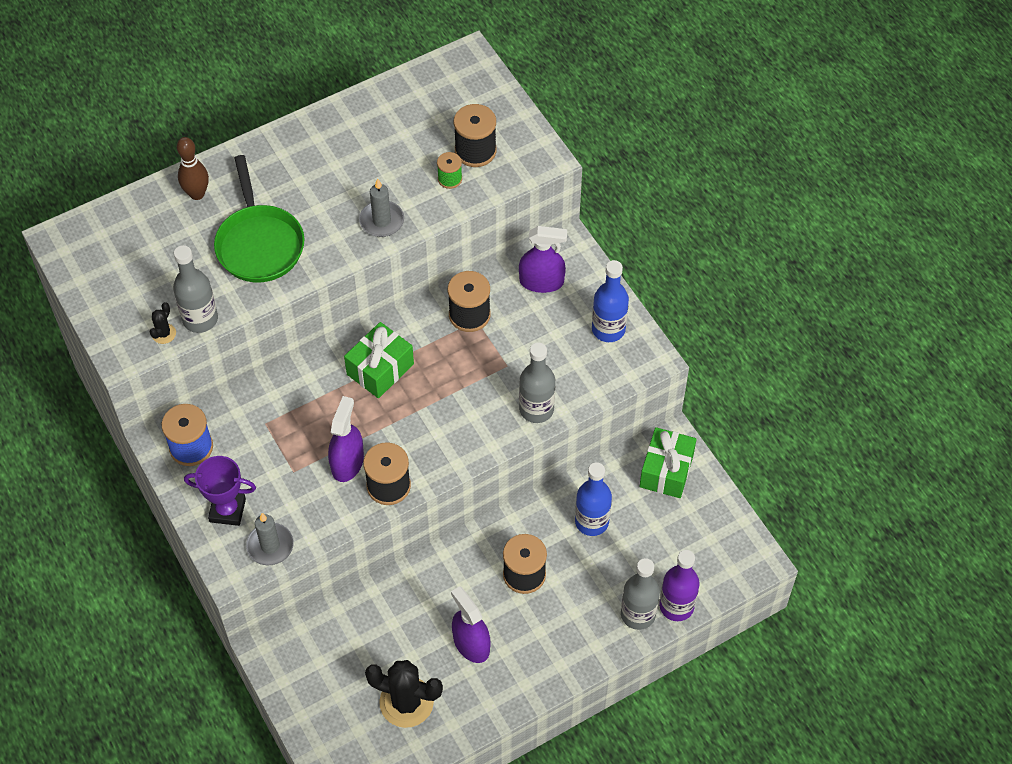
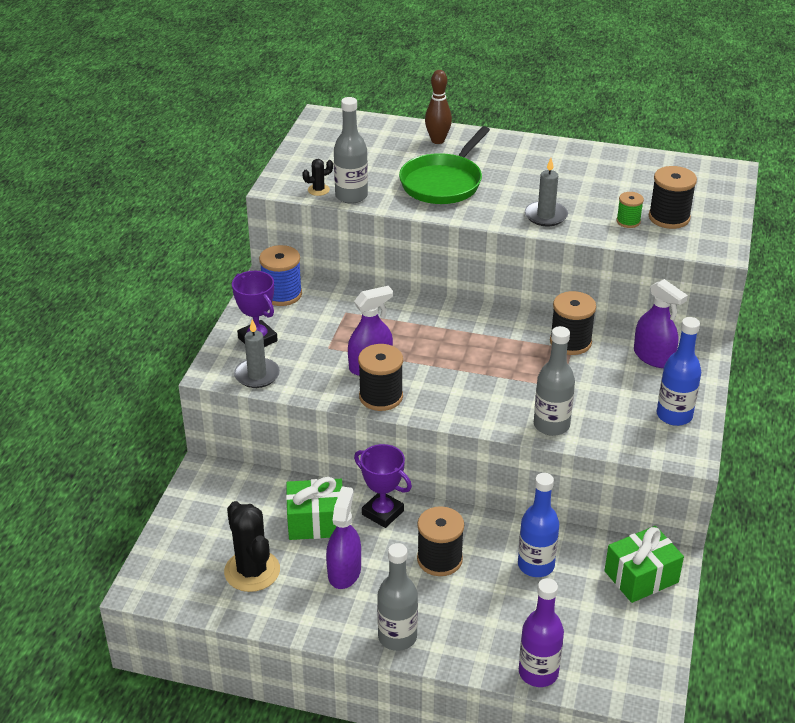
camera: 45 degrees right, 20 degrees down
green gift [344,322,414,398] -> green gift moved to [286,477,343,540]
grey bottle [621,558,660,630] -> grey bottle moved to [377,543,418,651]
none -> purple trophy [354,444,412,528]

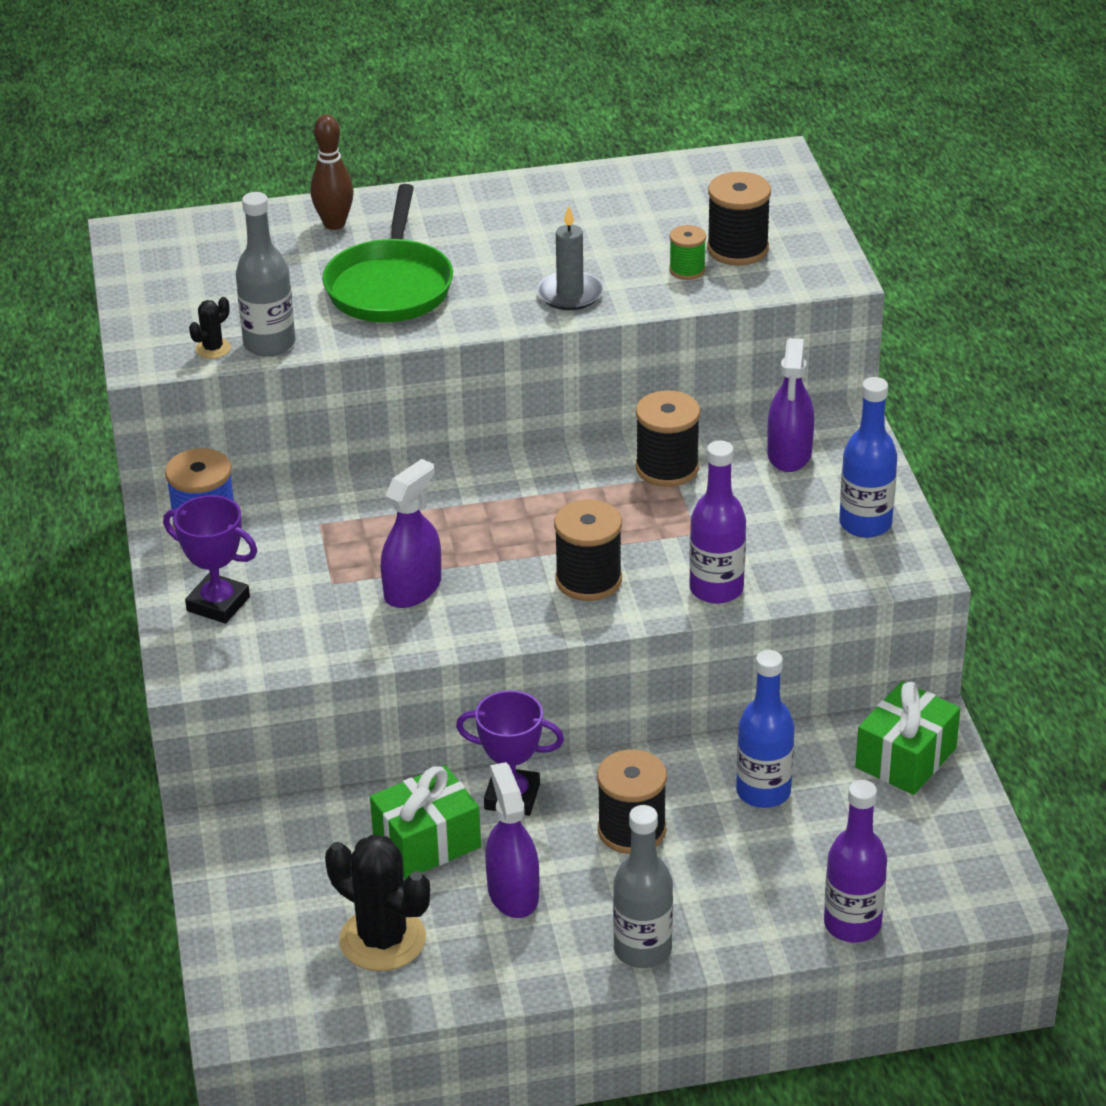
camera: 25 degrees left, 0 degrees up
grey candle [234,319,280,388] -> none
black spool [358,344,403,411] -> black spool moved to [554,500,622,601]
grey bottle [534,326,575,436] -> purple bottle [689,440,746,604]
purple spray bottle [634,279,688,368] -> purple spray bottle turned 75 degrees clockwise [767,338,814,472]

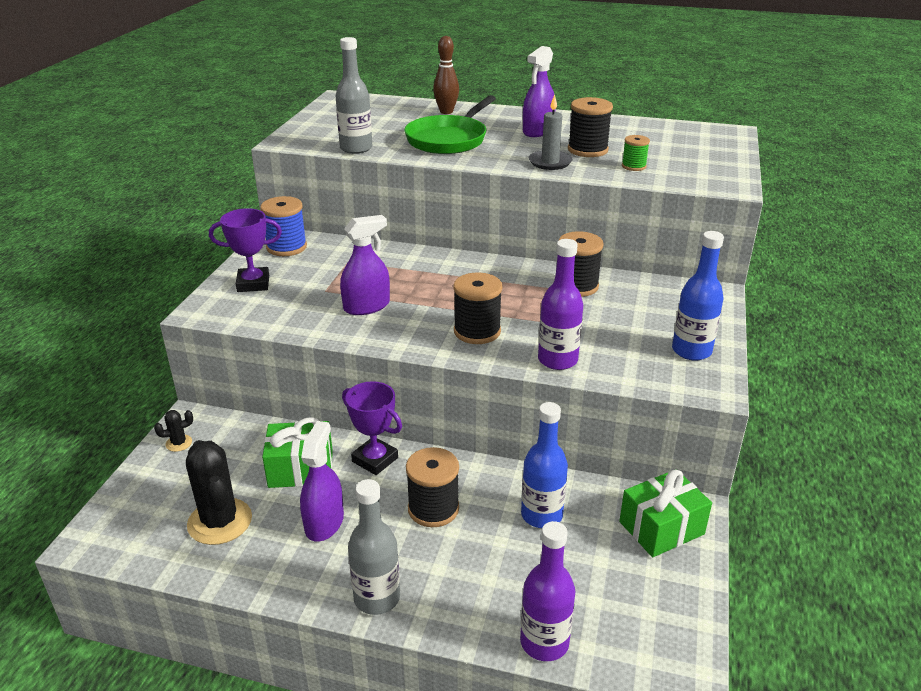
camera: 25 degrees right, 5 degrees down
purple trophy [163,495,257,624] -> purple trophy turned 60 degrees counterclockwise [209,208,282,292]
black cactus [189,297,231,359] -> black cactus moved to [154,410,193,452]
black spool [707,172,771,265] -> black spool moved to [568,97,613,157]
purple spray bottle [767,338,814,472] -> purple spray bottle moved to [523,46,555,137]

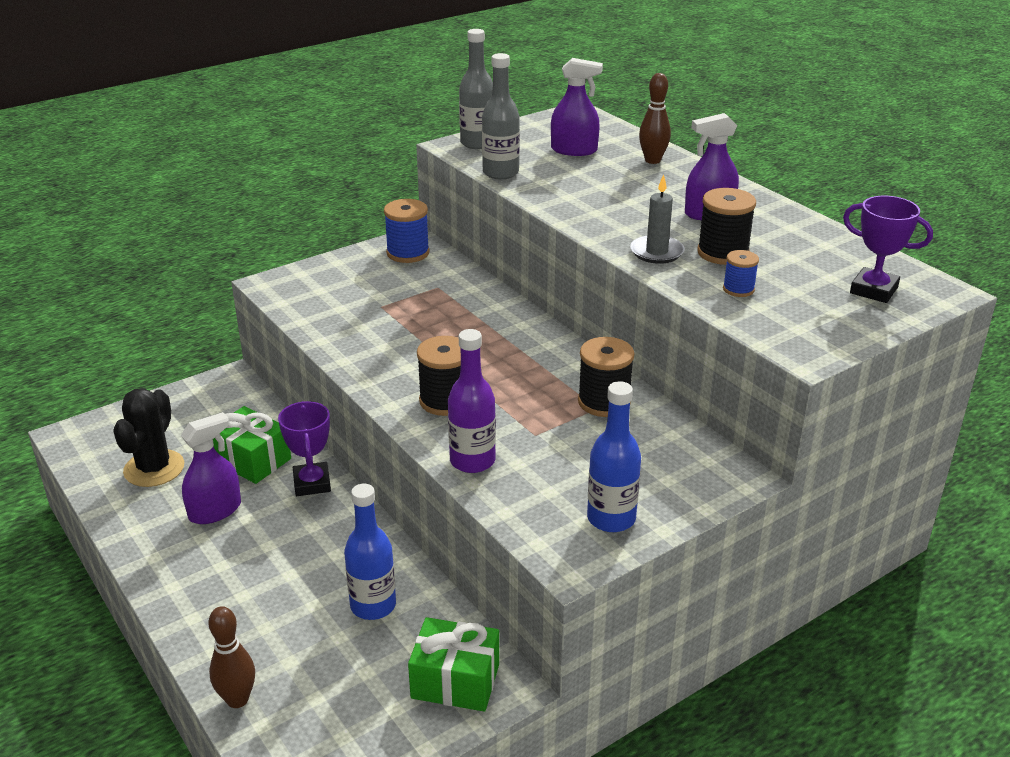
camera: 40 degrees right, 0 degrees up
black cactus [154,410,193,452] -> none
purple trophy [209,208,282,292] -> purple trophy moved to [843,196,933,303]
purple spray bottle [340,215,390,315] -> purple spray bottle moved to [551,58,603,156]
grey bottle [348,479,400,615] -> grey bottle moved to [459,29,493,149]
green pan [404,95,496,154] -> none
black spool [406,447,459,527] -> none
purple bottle [520,521,575,661] -> brown bowling pin [208,606,255,708]
green spool [622,135,650,171] -> blue spool [723,250,759,297]

